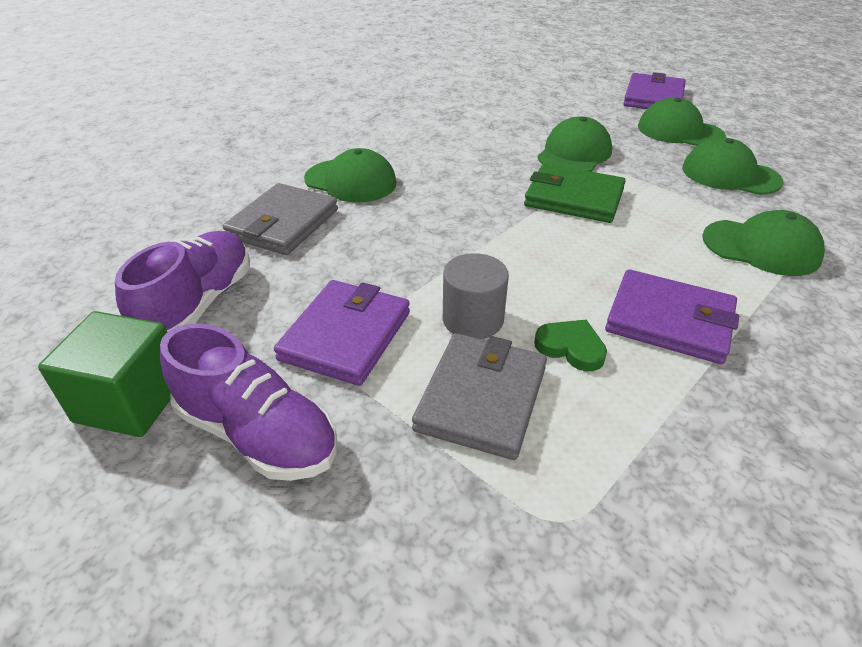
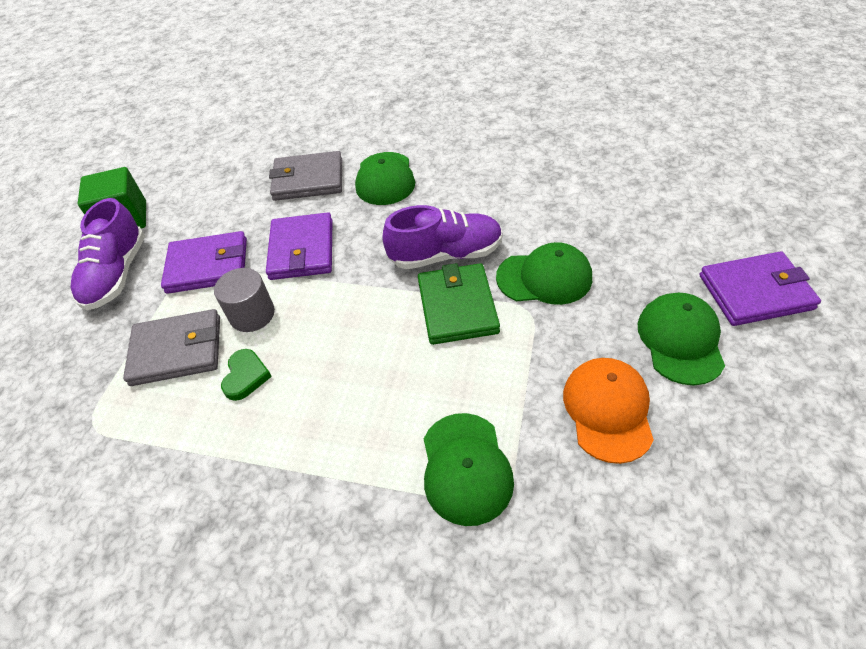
camera: 65 degrees right, 10 degrees up
purple shoe [115,231,250,332] -> purple shoe moved to [382,205,503,269]
purple wallet [605,269,739,364] -> purple wallet moved to [266,212,333,280]
green cap [682,137,783,195] -> orange cap [563,358,654,464]

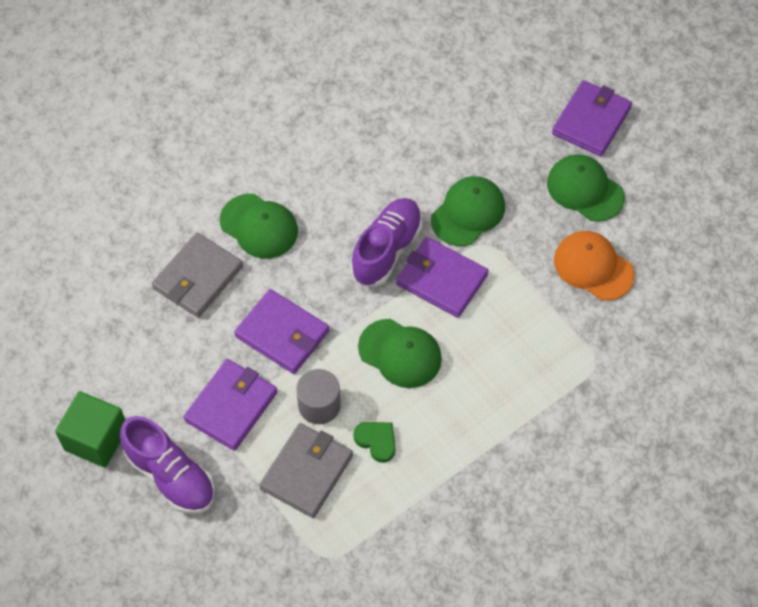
camera: 55 degrees left, 10 degrees up
green wallet [418,263,500,345] -> purple wallet [396,237,488,318]
green cap [424,413,514,526] -> green cap moved to [358,319,442,388]

